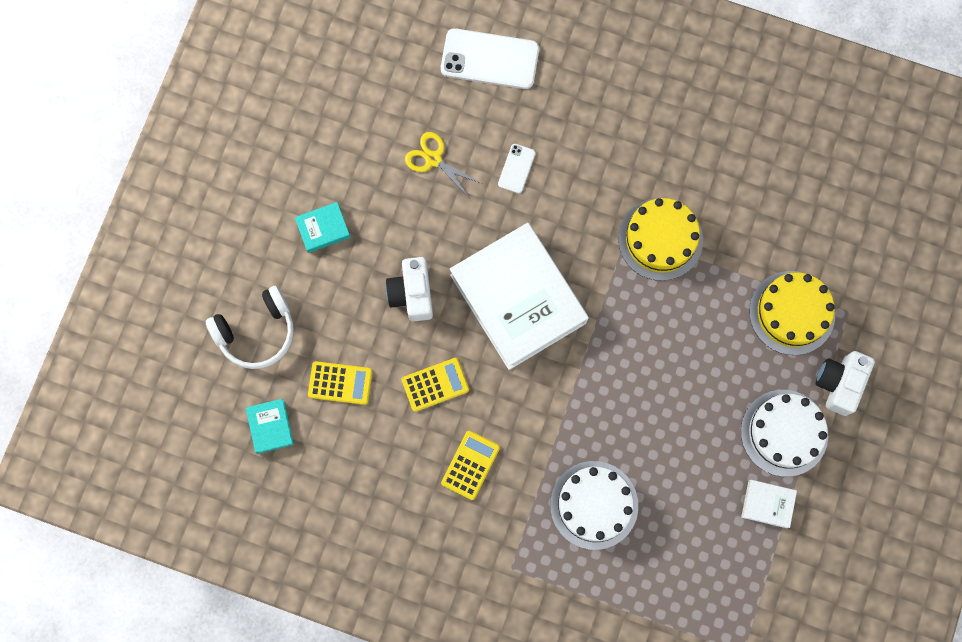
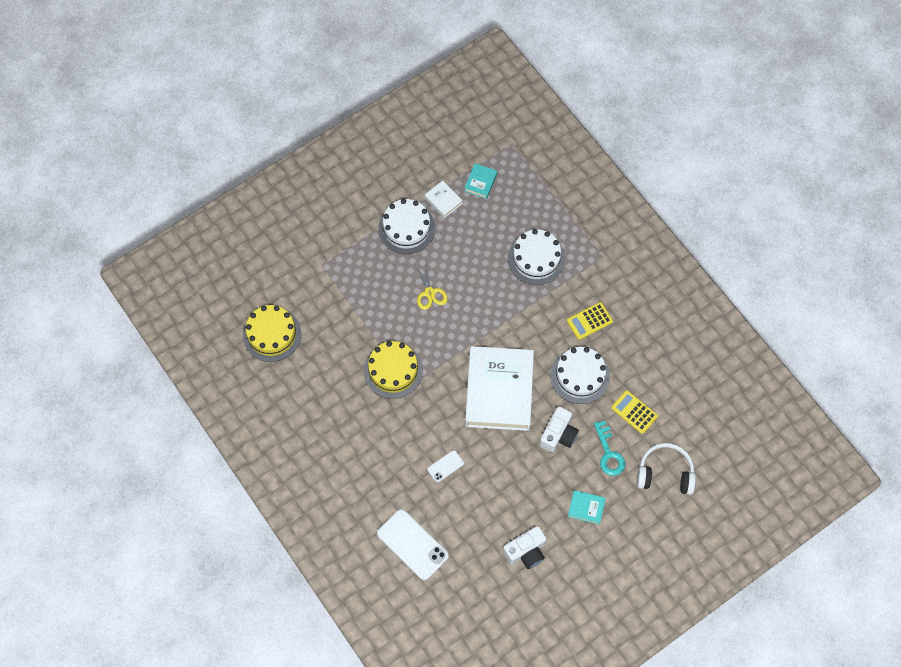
camera: 145 degrees left, 10 degrees down
turquoise book [246,399,294,454] -> turquoise book moved to [465,163,497,199]
yellow calculator [402,358,469,412] -> white cake [551,347,610,404]
yellow scissors [405,132,482,197] -> yellow scissors moved to [414,262,447,310]
yellow cake [749,271,835,355] -> yellow cake moved to [243,305,301,362]
white camera [816,351,875,416] -> white camera moved to [503,526,547,569]
none -> turquoise key [594,421,625,476]

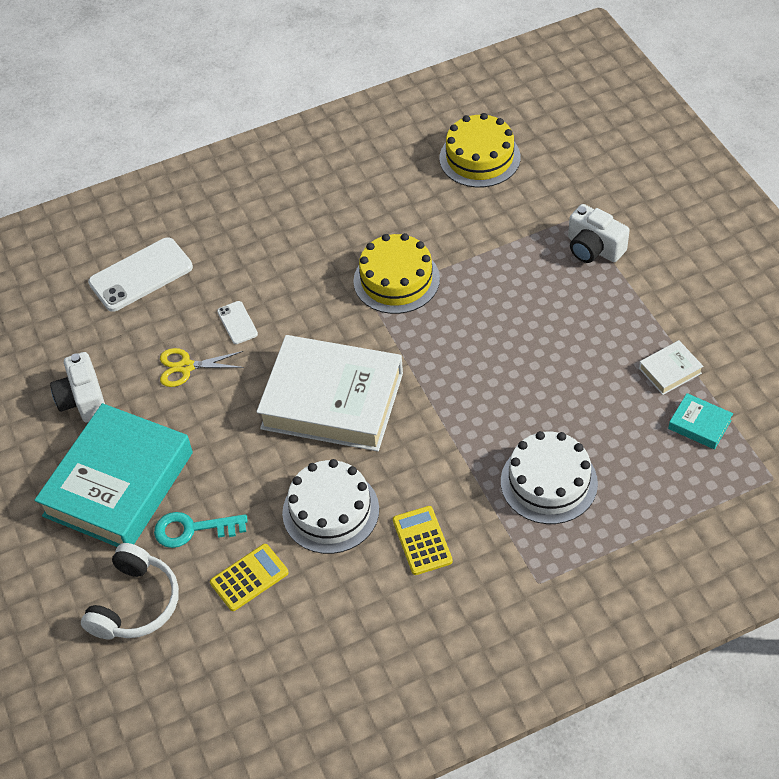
camera: 105 degrees right, 15 degrees down
white cake [378,199,435,254] -> none
yellow scissors [414,262,447,310] -> yellow scissors moved to [160,348,244,387]
white camera [539,406,579,452] -> white camera moved to [568,204,630,263]
turquoise book [568,490,606,525] -> turquoise book [34,403,193,547], size x2.49

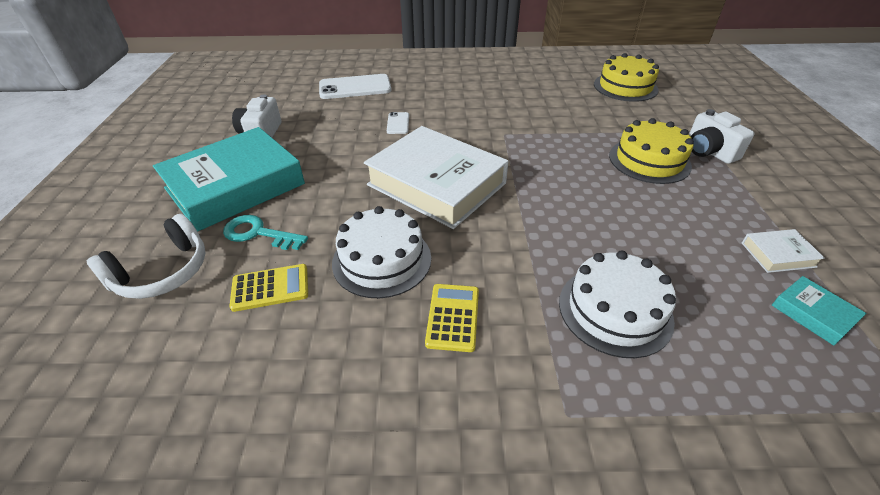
camera: 20 degrees right, 10 degrees down
yellow scissors [160,348,244,387] -> none
yellow cake [353,233,440,314] -> yellow cake moved to [609,118,694,184]

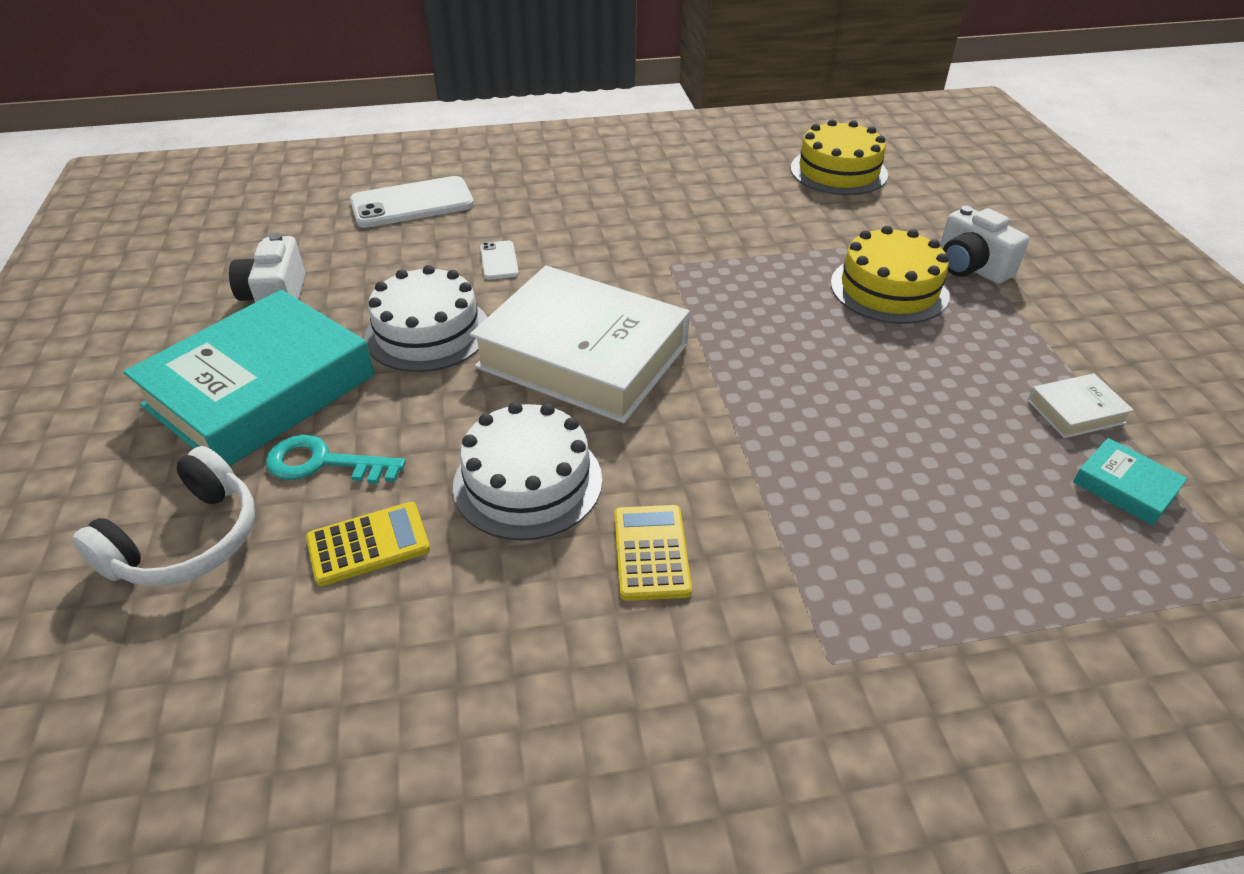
camera: 10 degrees left, 0 degrees up
white cake [559,251,676,358] -> white cake moved to [365,265,487,372]

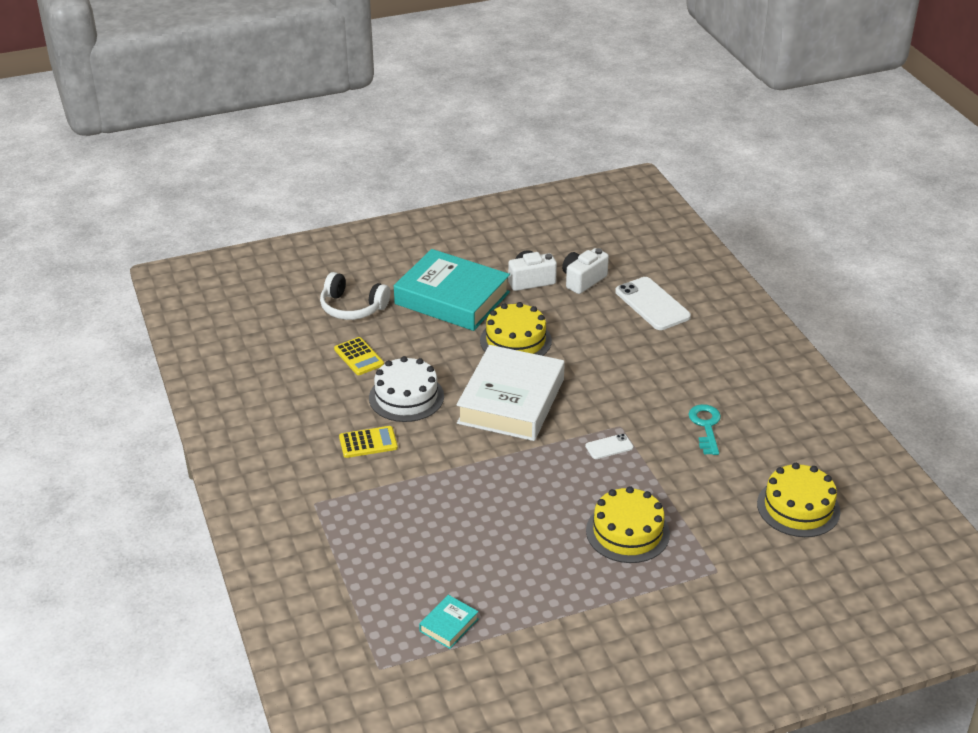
camera: 80 degrees right, 5 degrees down
turquoise key [266,435,406,484] -> turquoise key moved to [688,404,721,455]
white cake [365,265,487,372] -> yellow cake [480,302,552,356]
white phone [480,241,519,280] -> white phone moved to [585,434,633,459]
white camera [940,206,1029,284] -> white camera moved to [562,248,609,294]
white book [1027,374,1134,438] -> none

